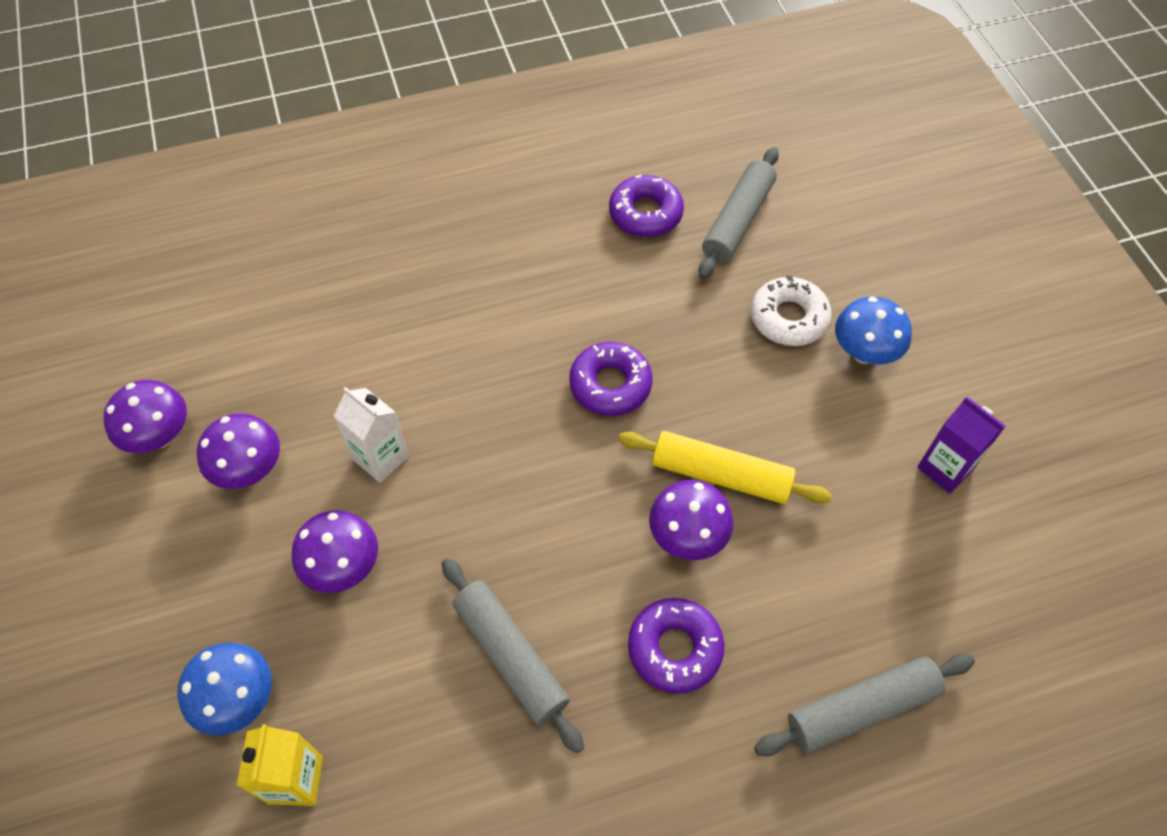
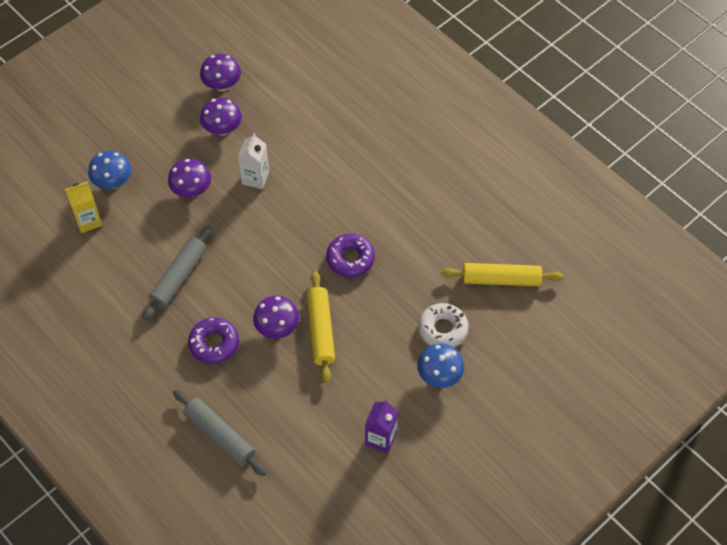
camera: 65 degrees right, 0 degrees up
purple donut [609,175,684,237] -> none
grey rolling pin [699,147,779,279] -> yellow rolling pin [441,263,564,286]

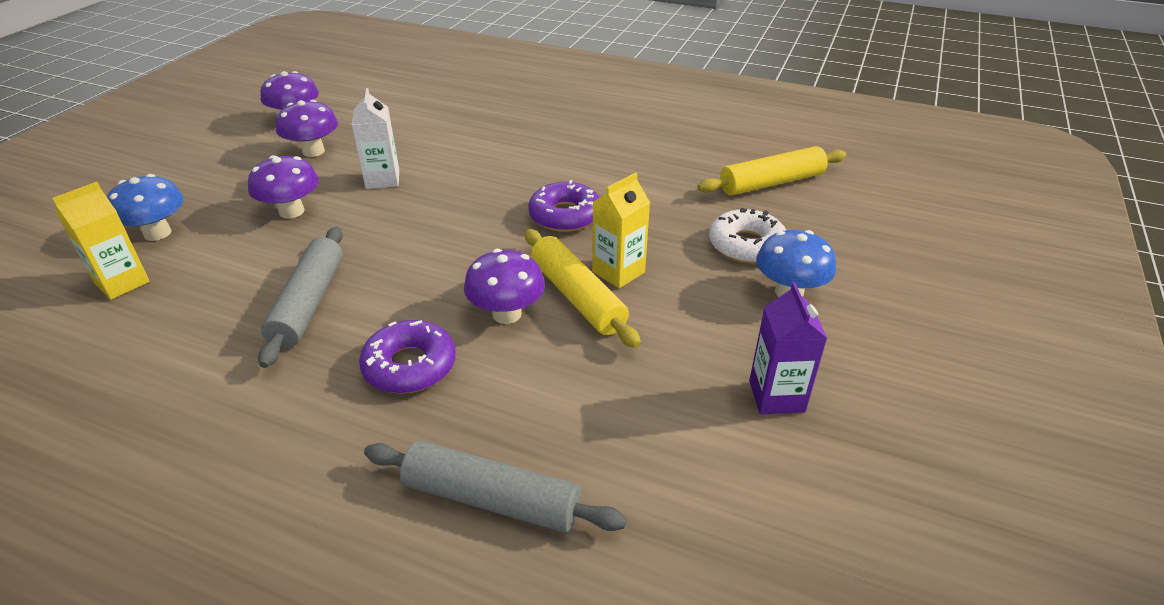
camera: 25 degrees left, 20 degrees down
none -> yellow carton [592,172,650,288]

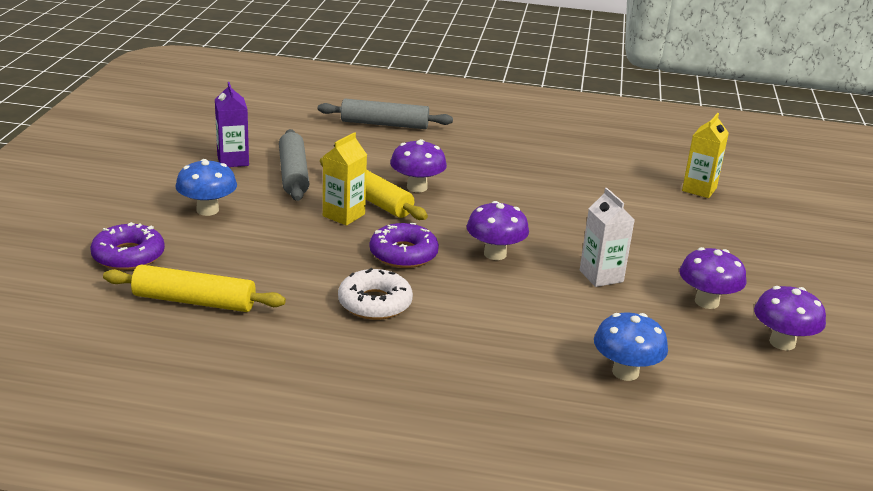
camera: 165 degrees right, 10 degrees down
blue mushroom [107,174,184,241] -> blue mushroom moved to [594,313,668,381]
purple mushroom [248,155,319,218] -> purple mushroom moved to [467,201,529,260]
grey rolling pin [258,227,343,368] -> grey rolling pin moved to [279,129,309,201]
purple donut [359,320,456,394] -> purple donut moved to [90,222,165,270]
yellow rolling pin [697,146,846,196] -> yellow rolling pin turned 45 degrees clockwise [103,265,286,312]
white donut [709,208,786,264] -> white donut moved to [338,268,413,320]

